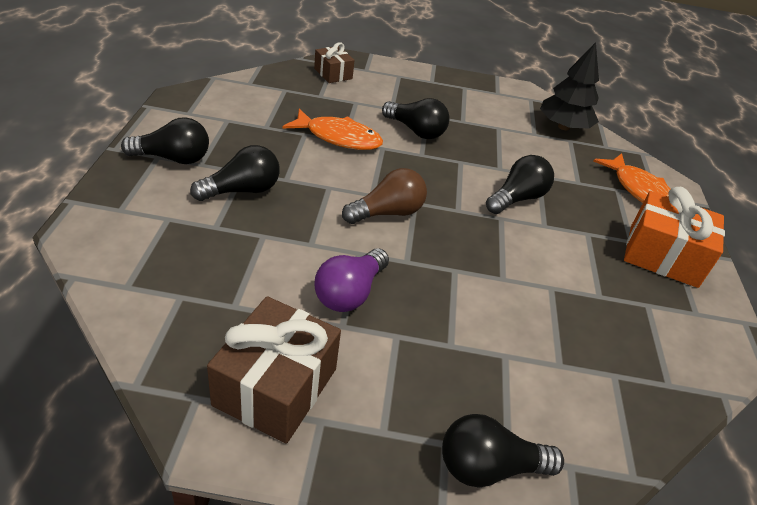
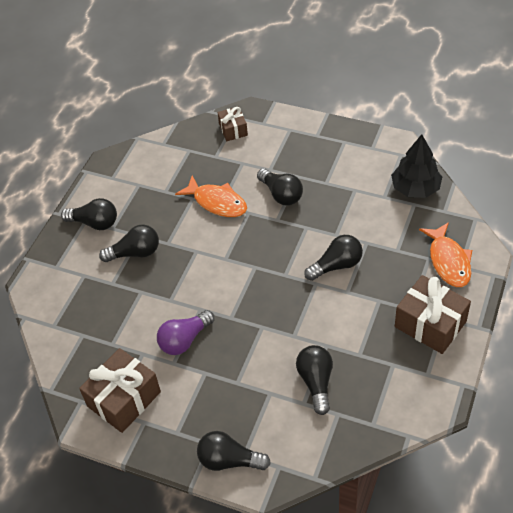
camera: 25 degrees right, 10 degrees up
brown light bulb [342,168,427,224] -> none
orange gift [624,187,725,288] -> brown gift [395,275,471,354]
none -> black light bulb [296,345,333,415]

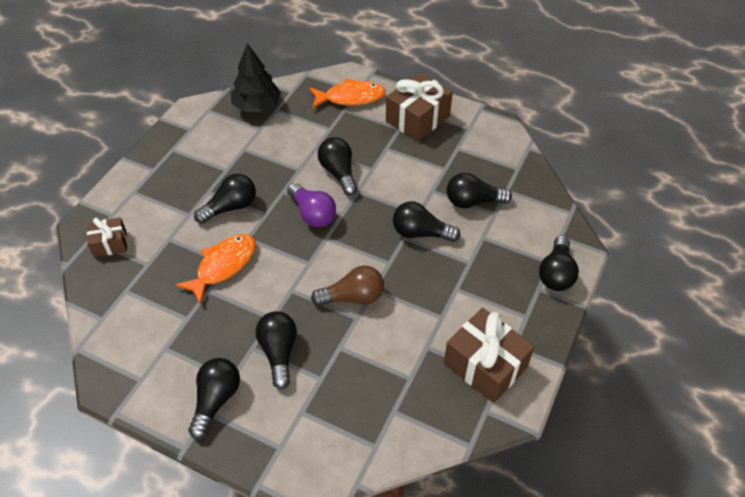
camera: 90 degrees left, 0 degrees up
purple light bulb [157,310,214,355] -> purple light bulb moved to [287,183,336,227]
none -> brown light bulb [311,266,384,306]
none -> black light bulb [393,201,461,242]

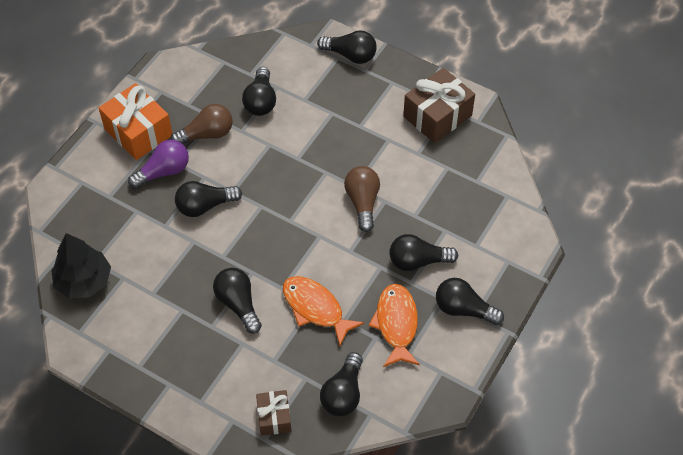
camera: 85 degrees left, 5 degrees up
purple light bulb [287,183,336,227] -> purple light bulb moved to [128,140,189,189]
orange fish [310,79,386,109] -> orange fish moved to [369,284,420,367]
brown gift [386,72,453,141] -> orange gift [99,83,172,160]
black light bulb [393,201,461,242] -> black light bulb moved to [320,352,363,416]
none -> brown light bulb [170,104,232,144]

